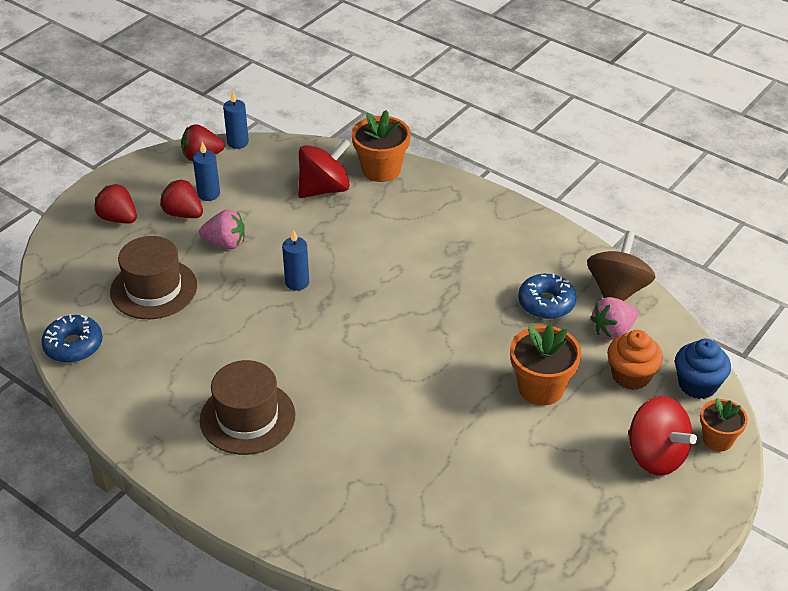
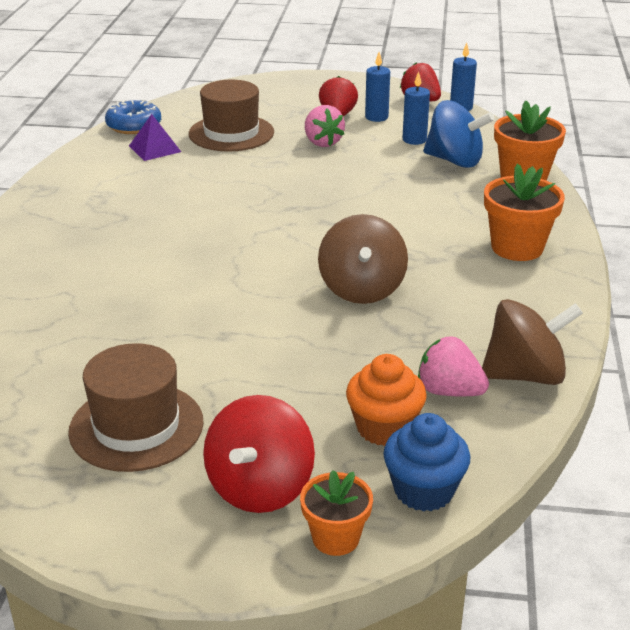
camera: 60 degrees right, 10 degrees down
red strawberry [95,184,137,224] -> none
brown hat [200,360,296,455] -> brown hat moved to [68,343,204,472]
blue candle [282,229,309,291] -> blue candle moved to [403,71,430,145]
red spinning top [298,139,351,198] -> blue spinning top [423,100,494,168]
orange flower pot [510,324,581,405] -> orange flower pot moved to [484,164,565,261]
blue donut [518,274,576,319] -> none
none -> purple pyramid [129,114,181,161]
none -> brown spinning top [318,214,408,304]

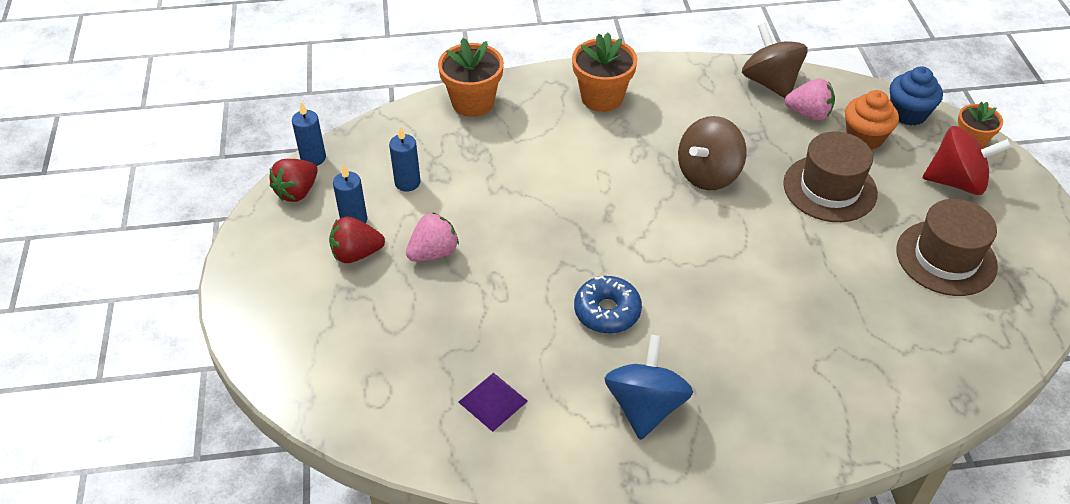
camera: 105 degrees left, 15 degrees up
blue donut [105,100,161,134] -> blue donut moved to [574,276,642,333]
brown hat [189,79,274,152] -> brown hat moved to [783,132,878,222]
brown spinning top [318,214,408,304] -> brown spinning top turned 150 degrees clockwise [678,116,747,190]
pink strawberry [418,336,489,396] -> pink strawberry turned 90 degrees counterclockwise [785,78,835,120]
blue spinning top [423,100,494,168] -> blue spinning top moved to [604,335,693,440]

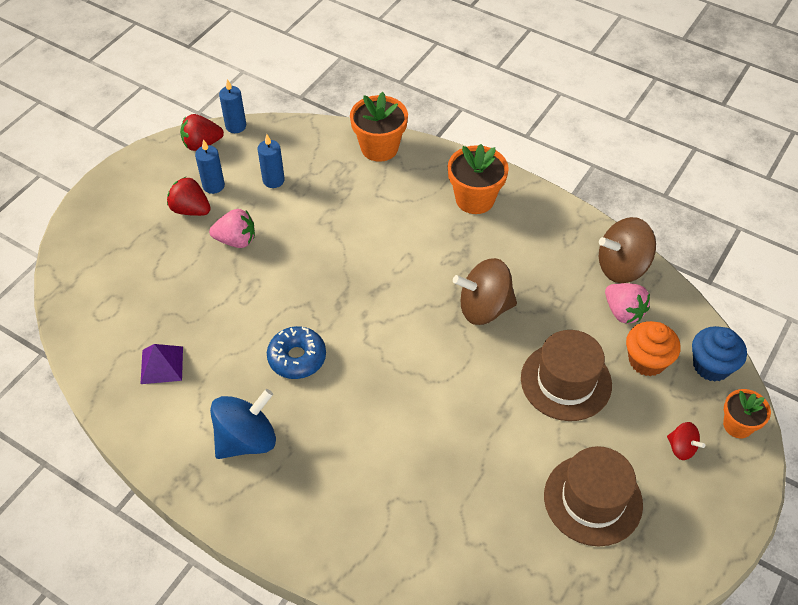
camera: 40 degrees right, 5 degrees up
brown spinning top [742,23,808,98] -> brown spinning top turned 120 degrees counterclockwise [599,217,656,283]
red spinning top [923,126,1011,195] -> red spinning top [667,422,705,460], size x0.51

